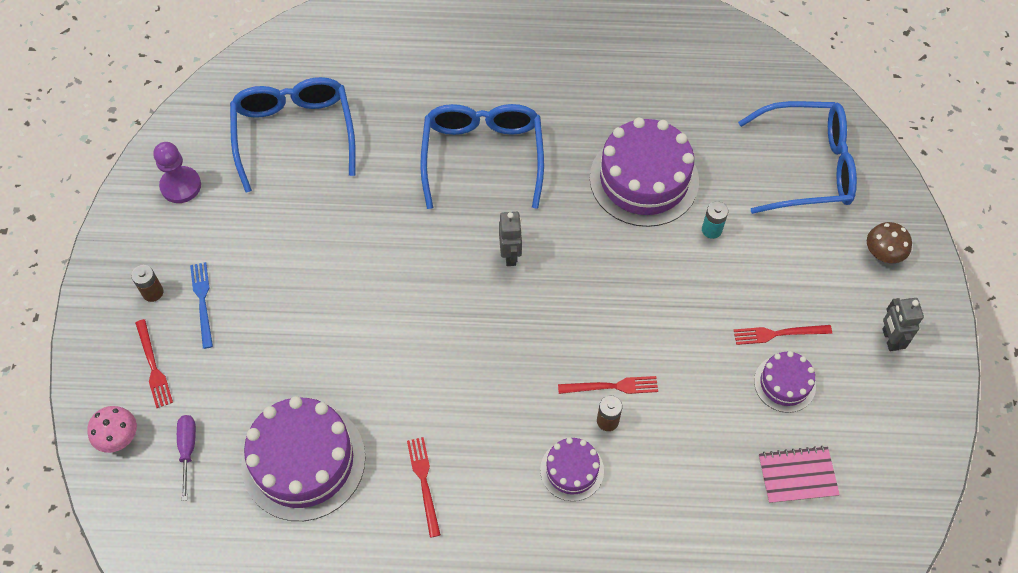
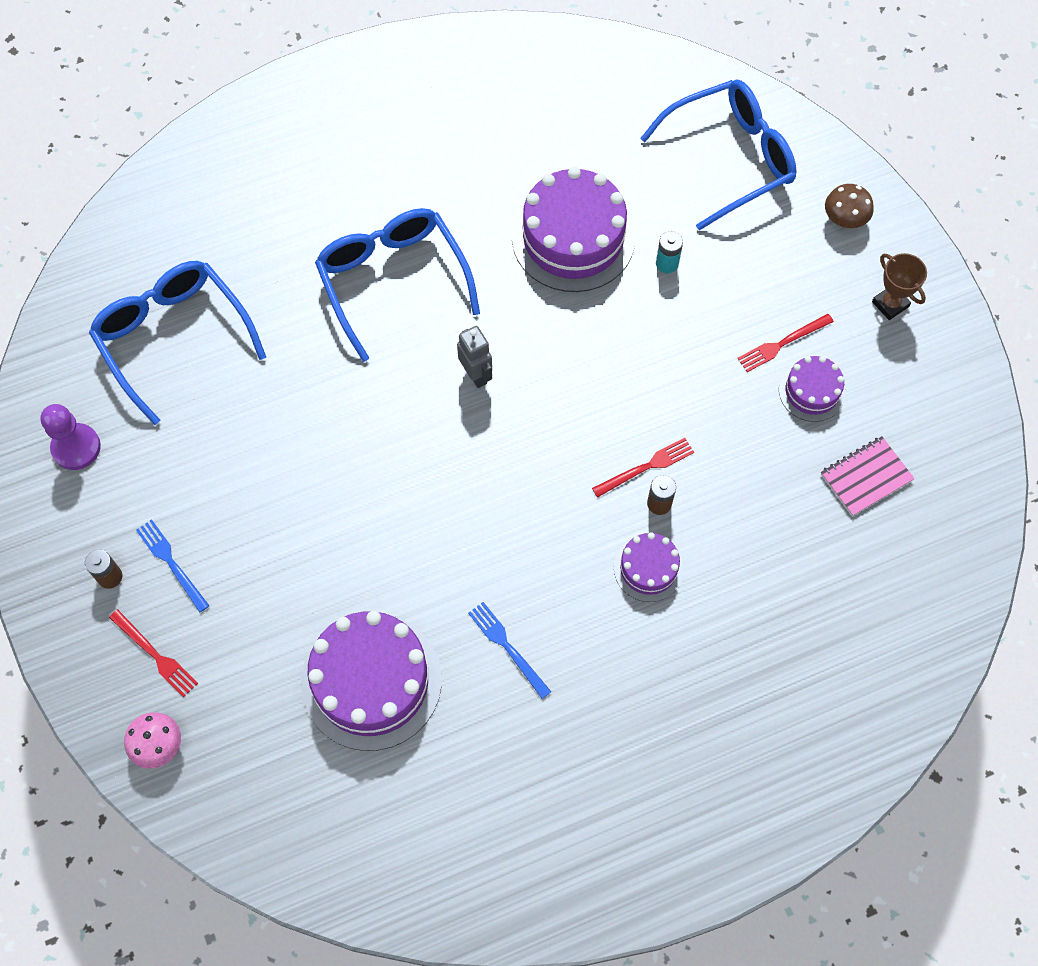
camera: 25 degrees left, 5 degrees up
purple screwdriver [177,415,196,501] -> none
red fork [407,437,441,538] -> blue fork [468,602,551,699]
grey robot [882,298,924,351] -> brown trophy [872,253,927,320]

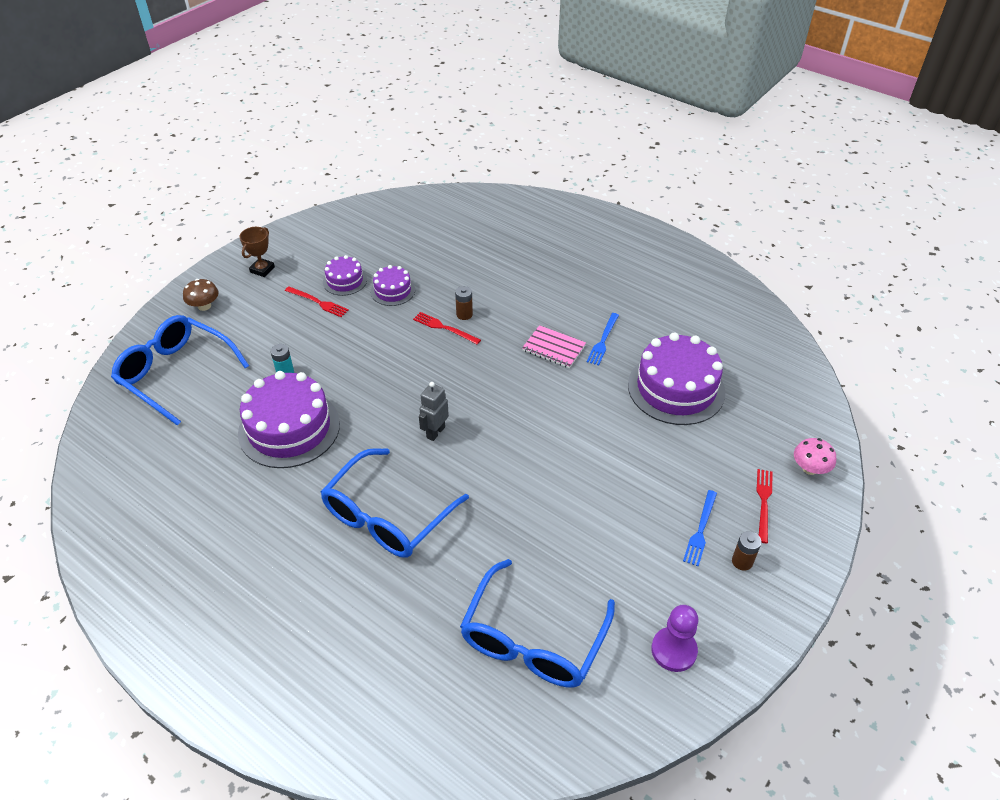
camera: 120 degrees left, 20 degrees down
purple cake [614,532,684,602] -> purple cake moved to [371,265,415,306]
pink notebook [821,436,915,516] -> pink notebook moved to [522,325,586,368]

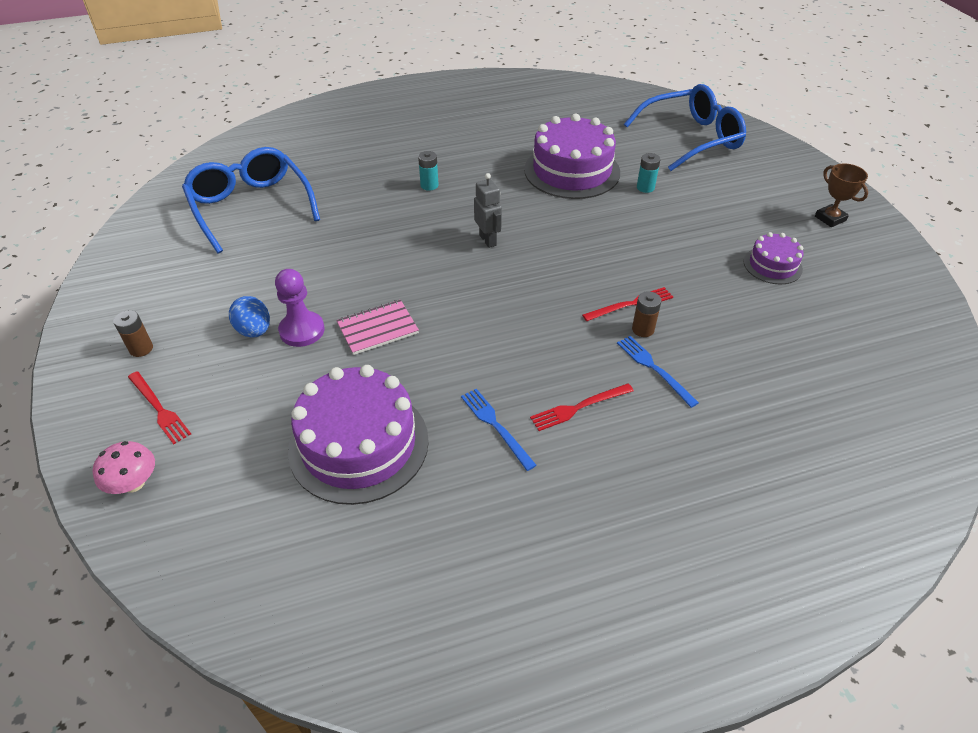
camera: 125 degrees right, 0 degrees up
brown mushroom [183,279,219,311] -> none
red fork [285,287,349,317] -> red fork moved to [530,383,634,431]
blue glasses [321,448,469,558] -> turquoise battery [418,151,439,191]
purple cake [371,265,415,306] -> none
pink notebook [522,325,586,368] -> pink notebook moved to [336,300,419,355]
purple pawn [651,605,698,672] -> purple pawn moved to [275,269,325,347]
blue fork [683,490,717,566] -> blue fork moved to [617,336,699,408]
none -> blue egg [229,296,270,337]

